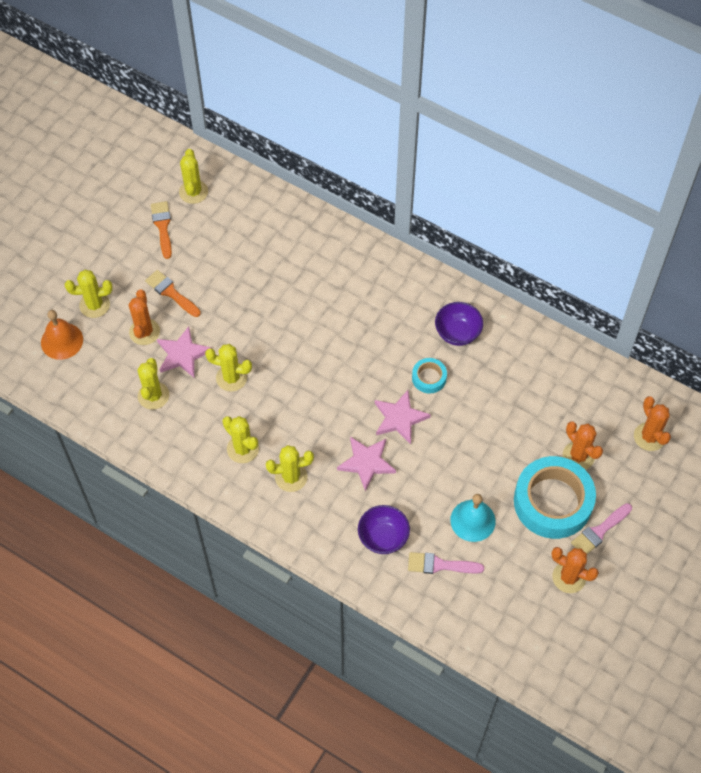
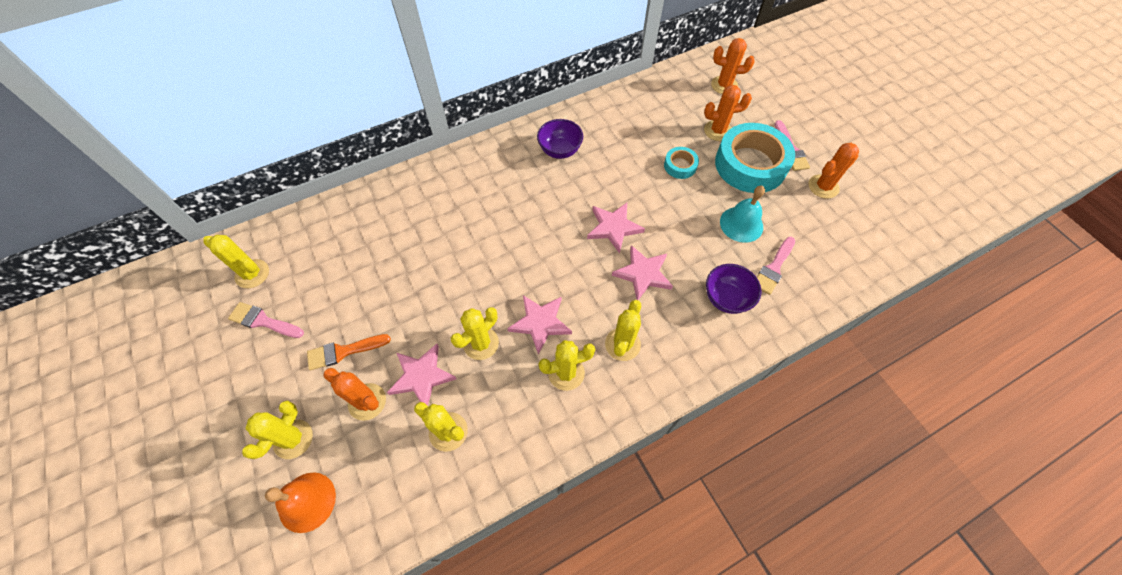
camera: 60 degrees left, 0 degrees up
orange brush [151,201,172,259] -> pink brush [228,302,304,338]
turquoise tape [412,358,447,394] -> turquoise tape moved to [664,147,699,179]
none -> pink star [507,295,572,355]

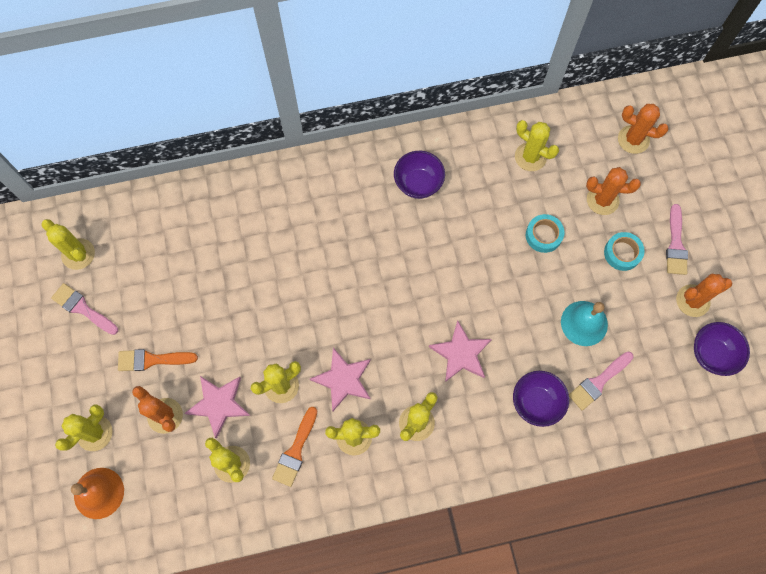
camera: 15 degrees right, 10 degrees up
pink star [587,203,645,254] -> none
turquoise tape [715,123,795,193] -> turquoise tape [604,232,644,271], size x0.46
none -> orange brush [272,407,317,487]
none -> yellow cactus [515,120,559,171]
none -> purple bowl [694,322,750,376]

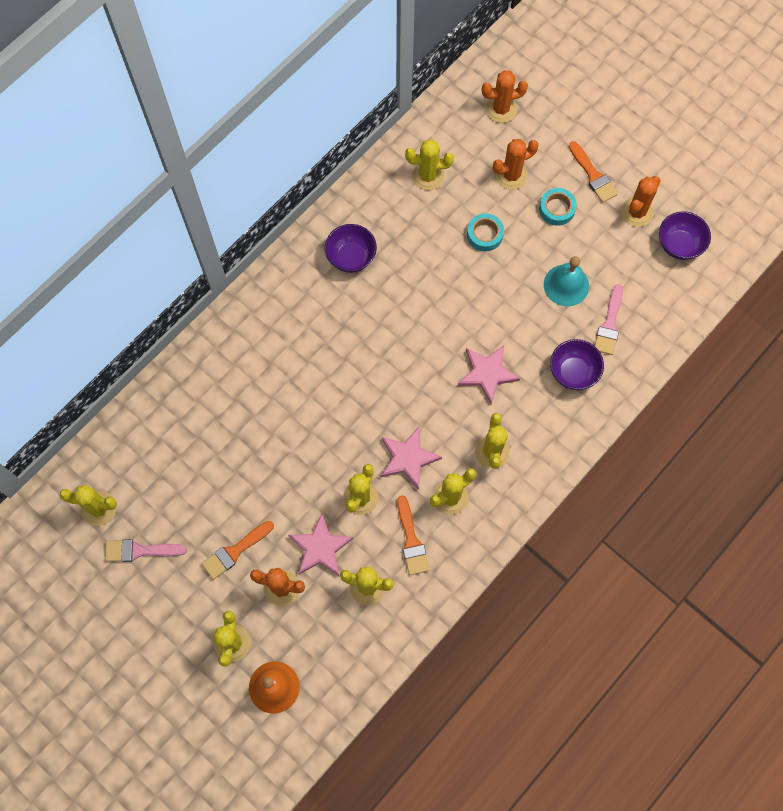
camera: 35 degrees left, 0 degrees up
pink brush [666,204,688,275] -> orange brush [569,141,618,203]

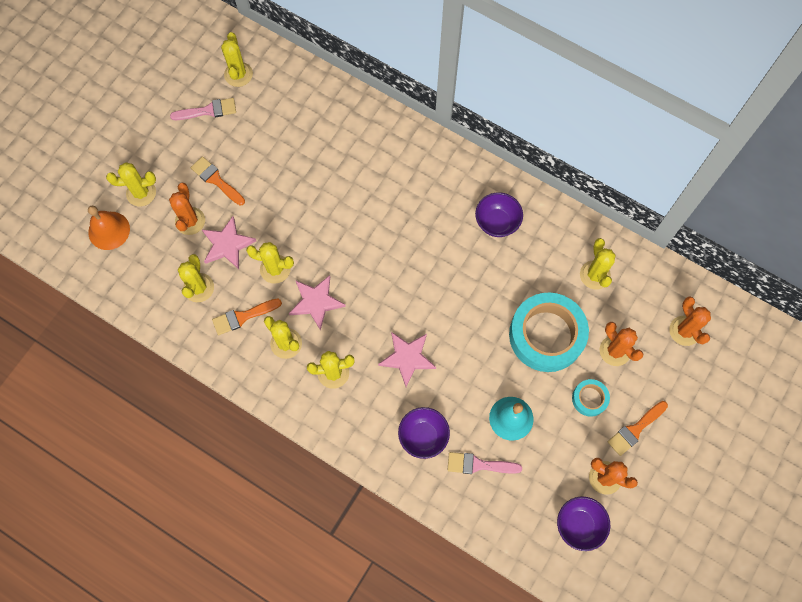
camera: 80 degrees right, 0 degrees up
pink brush [105,539,187,562] -> pink brush turned 90 degrees clockwise [170,98,236,120]
turquoise tape [467,213,504,251] -> turquoise tape [509,292,589,372], size x2.17

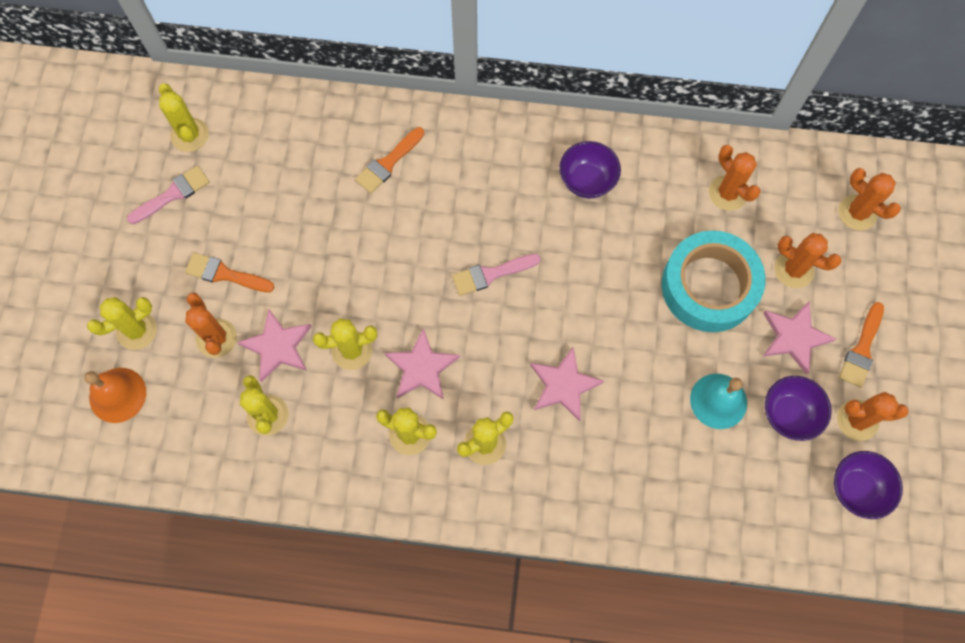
camera: 25 degrees left, 0 degrees up
orange brush [212,299,282,335] -> orange brush moved to [355,127,424,194]
purple bowl [398,407,450,459] -> purple bowl moved to [765,376,832,441]
pink brush [448,452,522,474] -> pink brush moved to [452,254,541,296]
turquoise tape [572,379,610,417] -> pink star [763,301,836,375]
yellow cactus [580,238,616,290] -> orange cactus [709,145,761,211]

